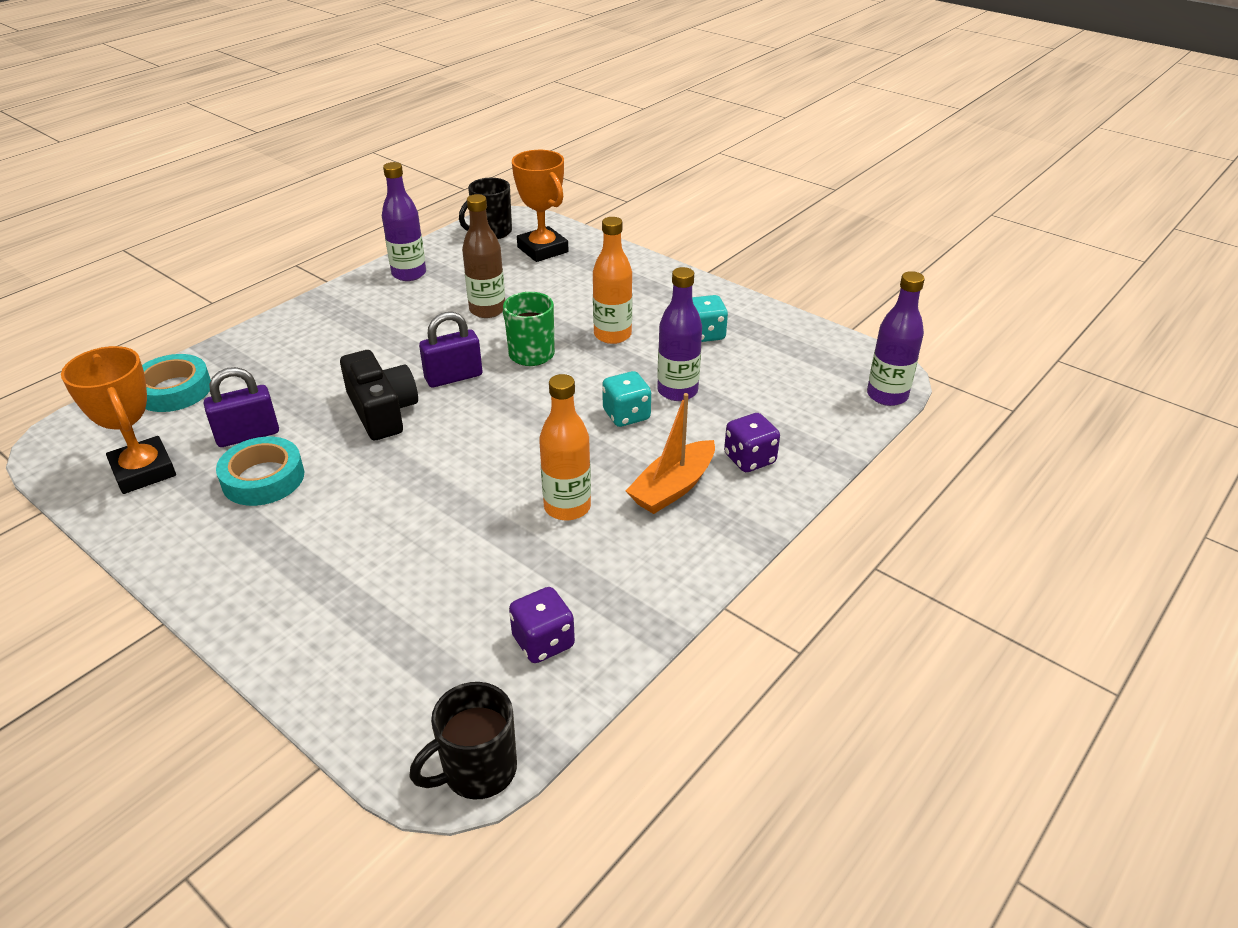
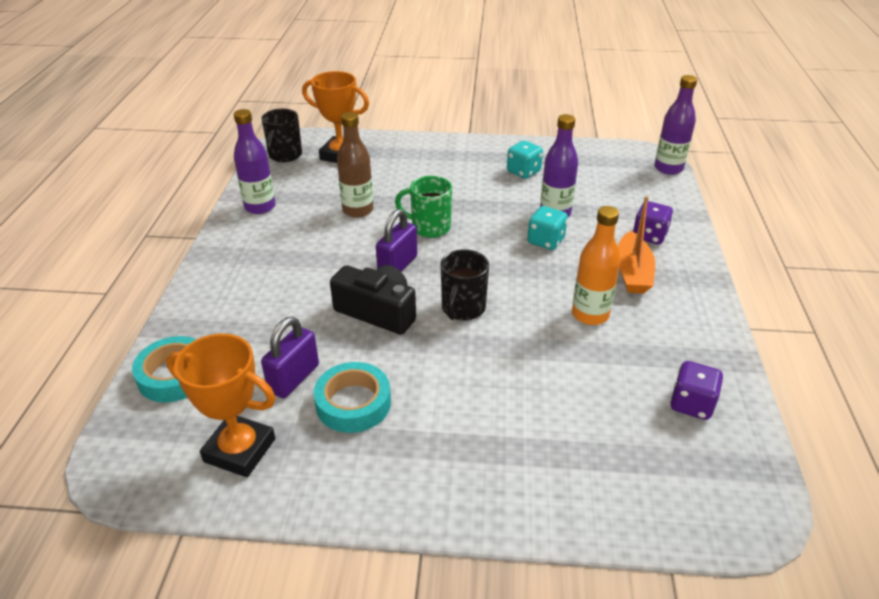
camera: 35 degrees left, 0 degrees up
black mug [409,682,517,799] -> black mug moved to [441,249,489,321]
orange bottle [593,217,632,344] -> none

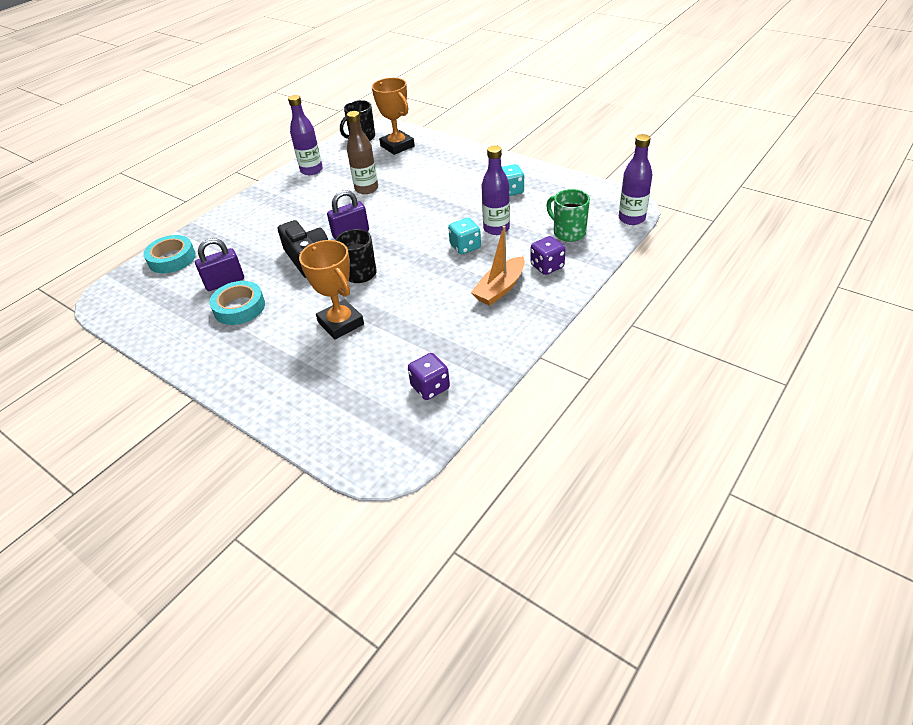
camera: 35 degrees right, 5 degrees up
orange trophy [166,334,276,477] -> orange trophy moved to [299,240,364,339]
green mug [395,176,452,238] -> green mug moved to [546,189,590,242]
orange bottle [572,206,621,325] -> none

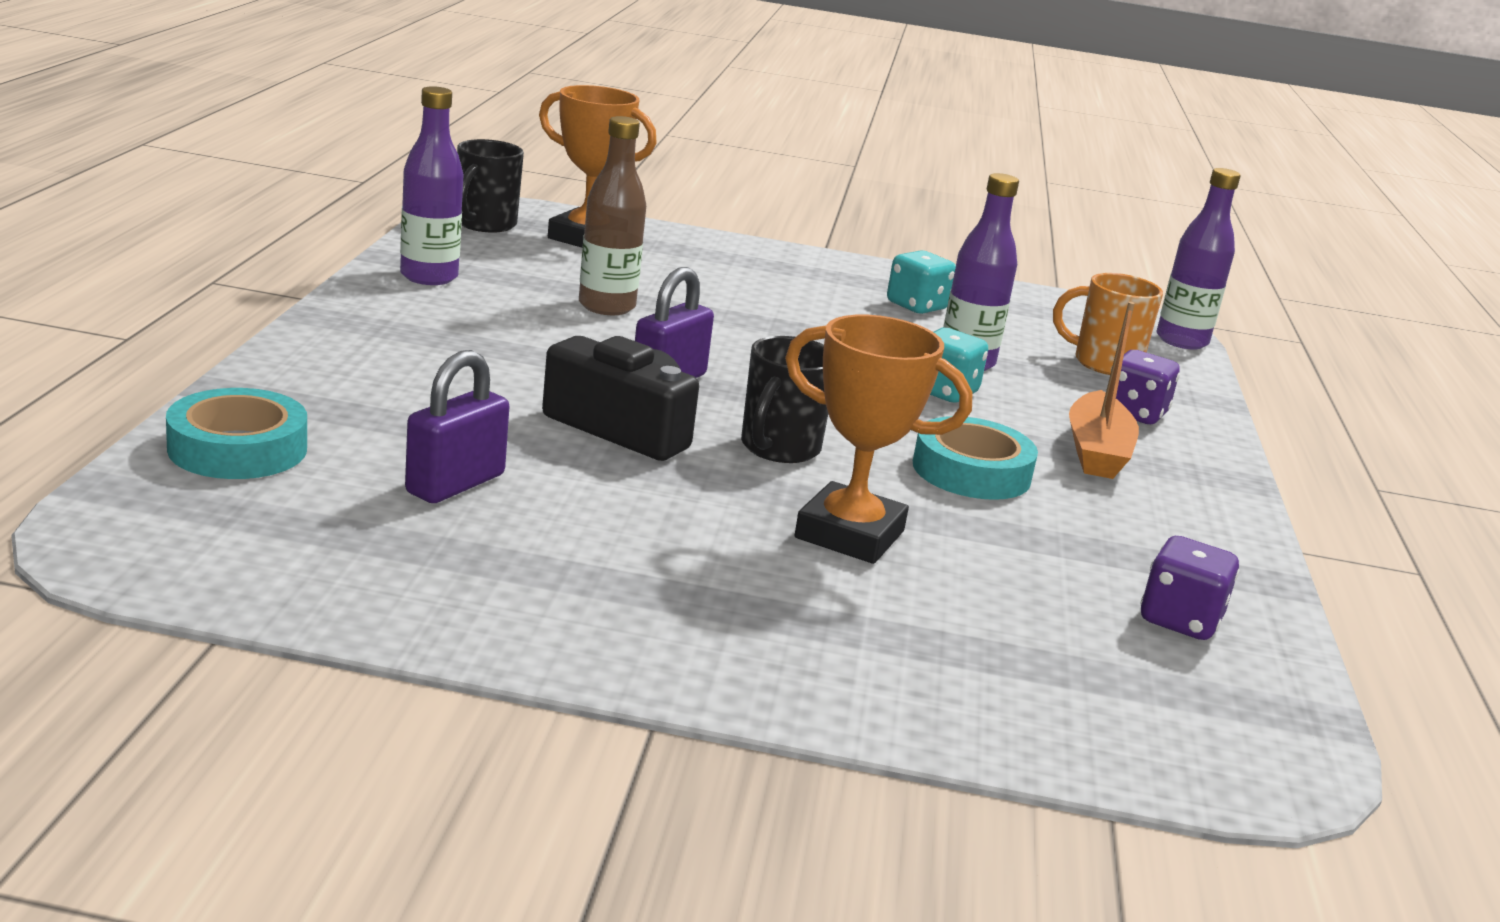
camera: 35 degrees left, 20 degrees down
turquoise tape [209,281,265,325] -> turquoise tape moved to [913,416,1038,500]
green mug [546,189,590,242] -> orange mug [1053,273,1163,375]

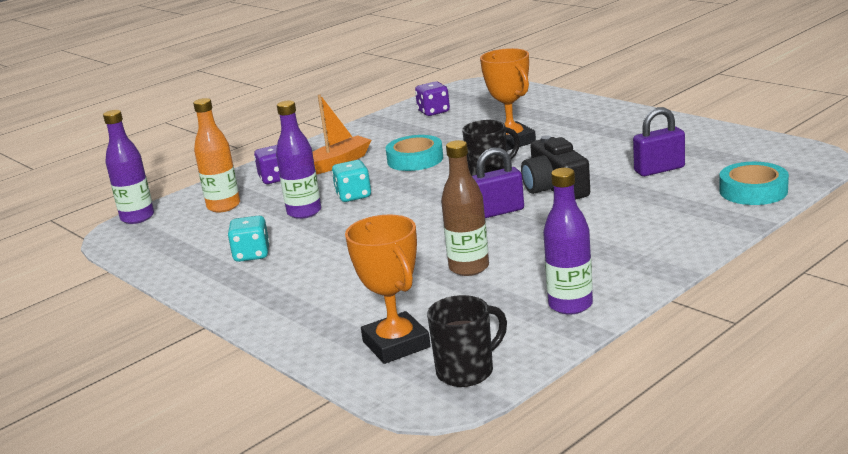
camera: 135 degrees left, 0 degrees up
orange mug [1053,273,1163,375] -> orange bottle [193,98,240,212]

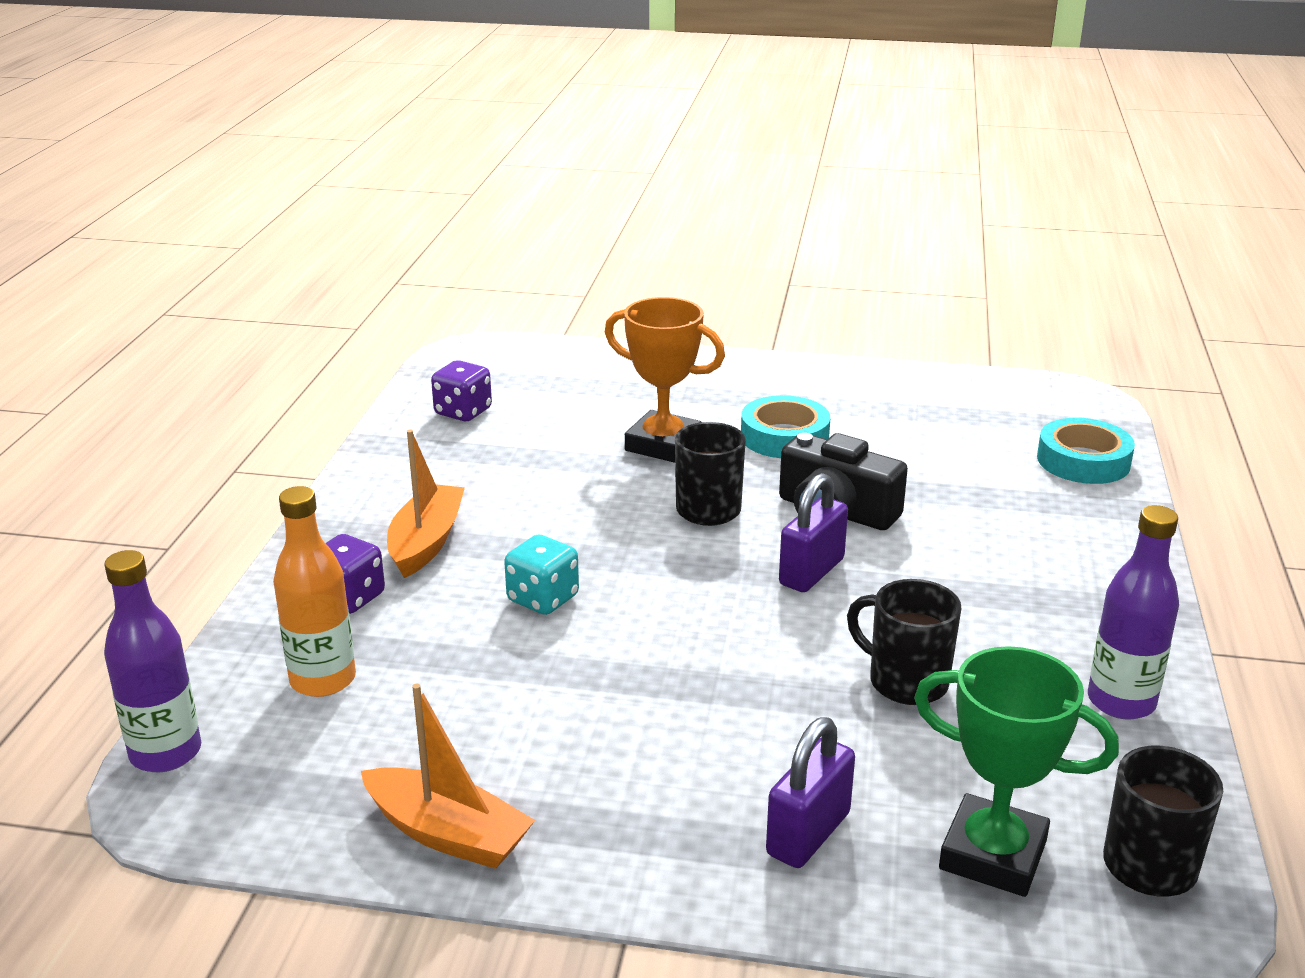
camera: 40 degrees left, 5 degrees up
turquoise dice [227,215,270,262] -> none
purple bottle [276,101,321,219] -> none
orange trophy [345,214,431,364] -> green trophy [914,646,1119,897]
turquoise tape [386,135,443,171] -> turquoise tape moved to [741,395,830,458]
brown bottle [441,140,489,276] -> black mug [847,579,962,705]
purple padlock [633,107,685,176] -> purple padlock moved to [766,717,855,868]
none -> orange boat [361,684,535,869]

